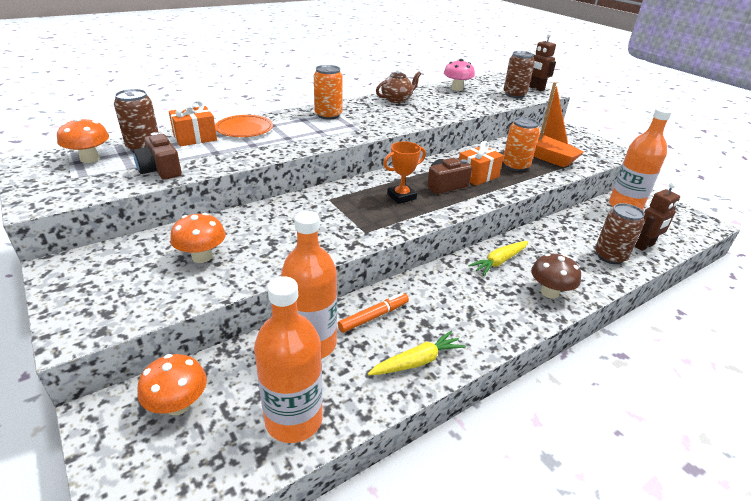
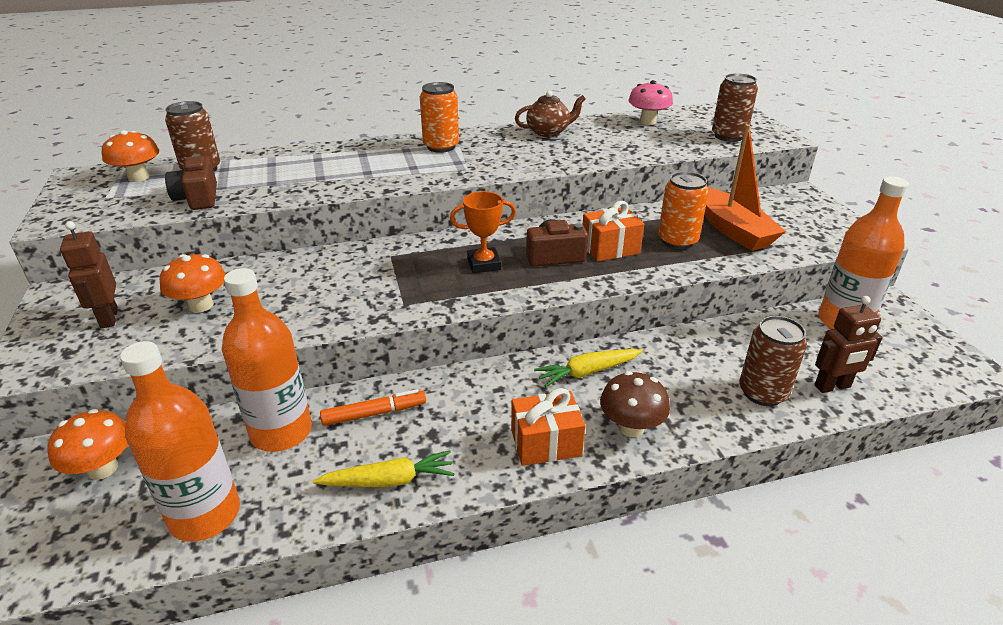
camera: 20 degrees right, 0 degrees up
orange gift [169,100,217,146] -> orange gift moved to [511,388,585,466]
orange plate [215,115,273,137] -> none
brown robot [529,33,556,91] -> brown robot moved to [60,221,118,328]

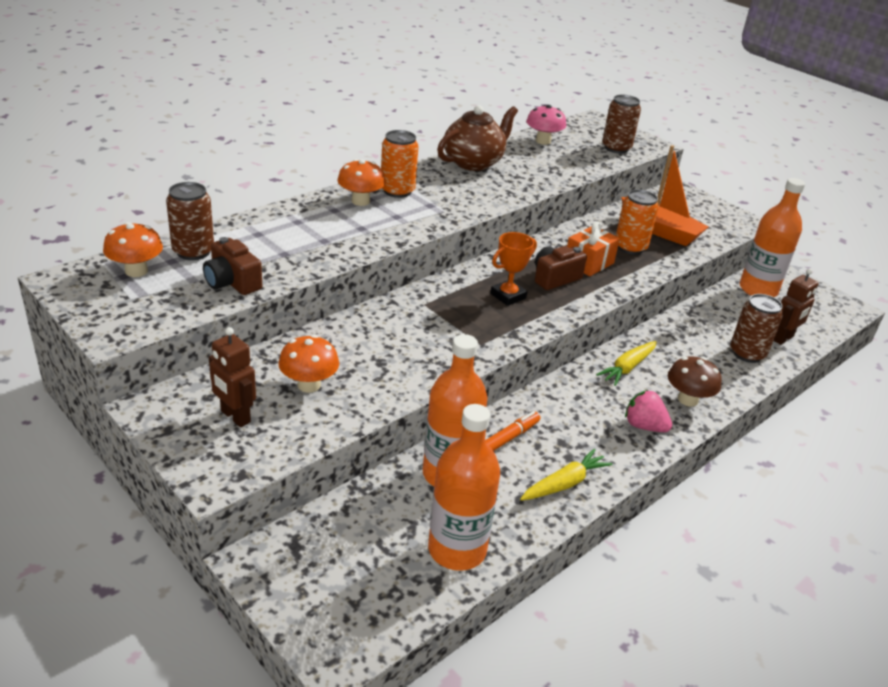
camera: 30 degrees left, 0 degrees up
orange mushroom [47,409,128,480] -> orange mushroom moved to [337,159,385,206]
orange gift [511,388,585,466] -> pink strawberry [625,390,672,432]
brown teapot [515,91,586,137] -> brown teapot [437,105,518,171], size x1.51

